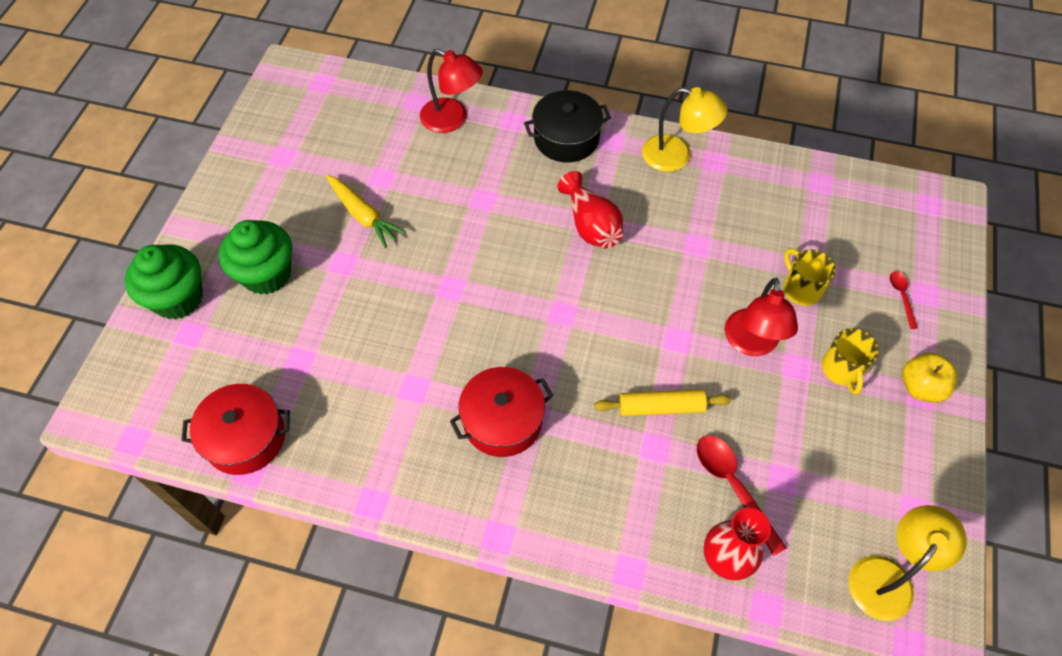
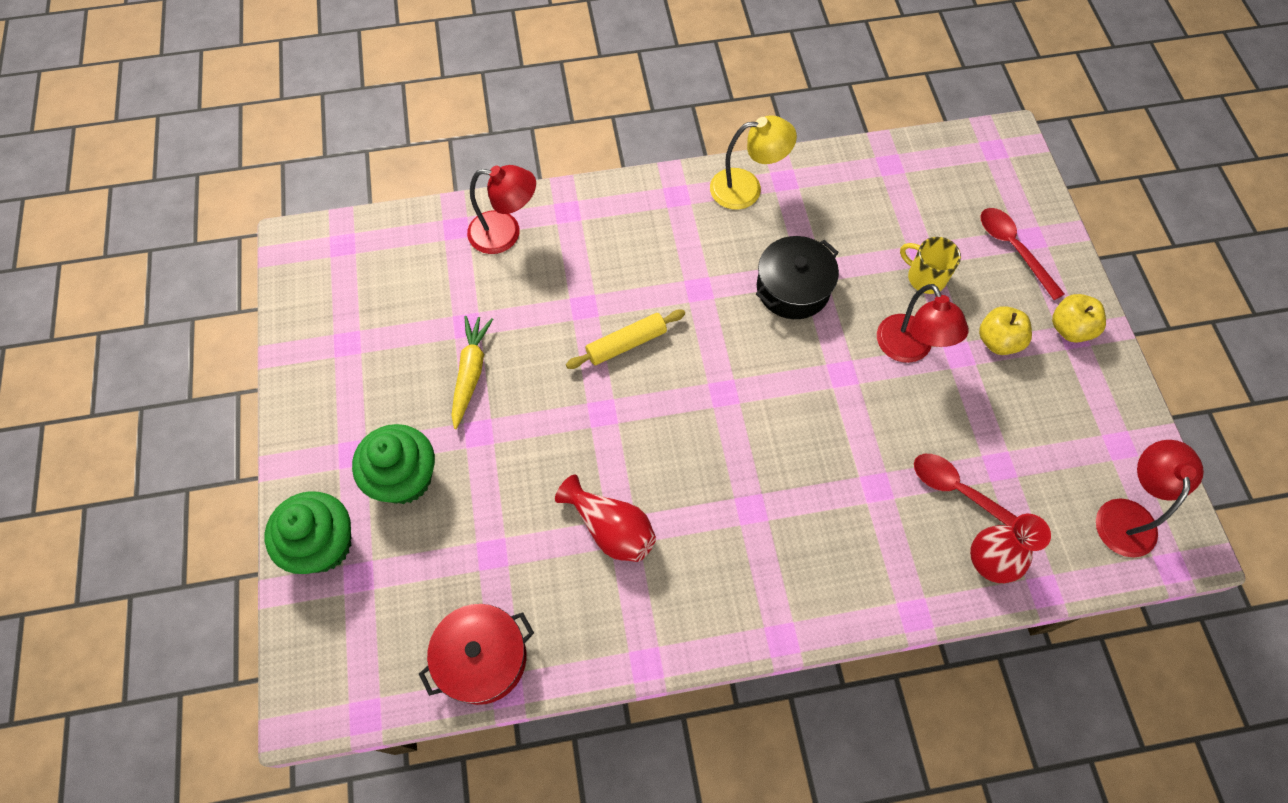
camera: 25 degrees left, 5 degrees up
yellow carrot [326,175,406,248] -> yellow carrot turned 105 degrees counterclockwise [451,316,493,429]
red pot [450,367,553,457] -> none
black pot [524,90,611,162] -> black pot moved to [756,236,839,319]
red vase [557,171,623,248] -> red vase moved to [555,474,656,562]
yellow rolling pin [594,389,731,416] -> yellow rolling pin moved to [566,309,685,369]
yellow mug [822,328,879,395] -> yellow apple [979,306,1032,355]
yellow lamp [848,505,967,621] -> red lamp [1096,440,1204,558]
red spoon [890,271,918,329] -> red spoon [980,208,1065,300], size x1.81

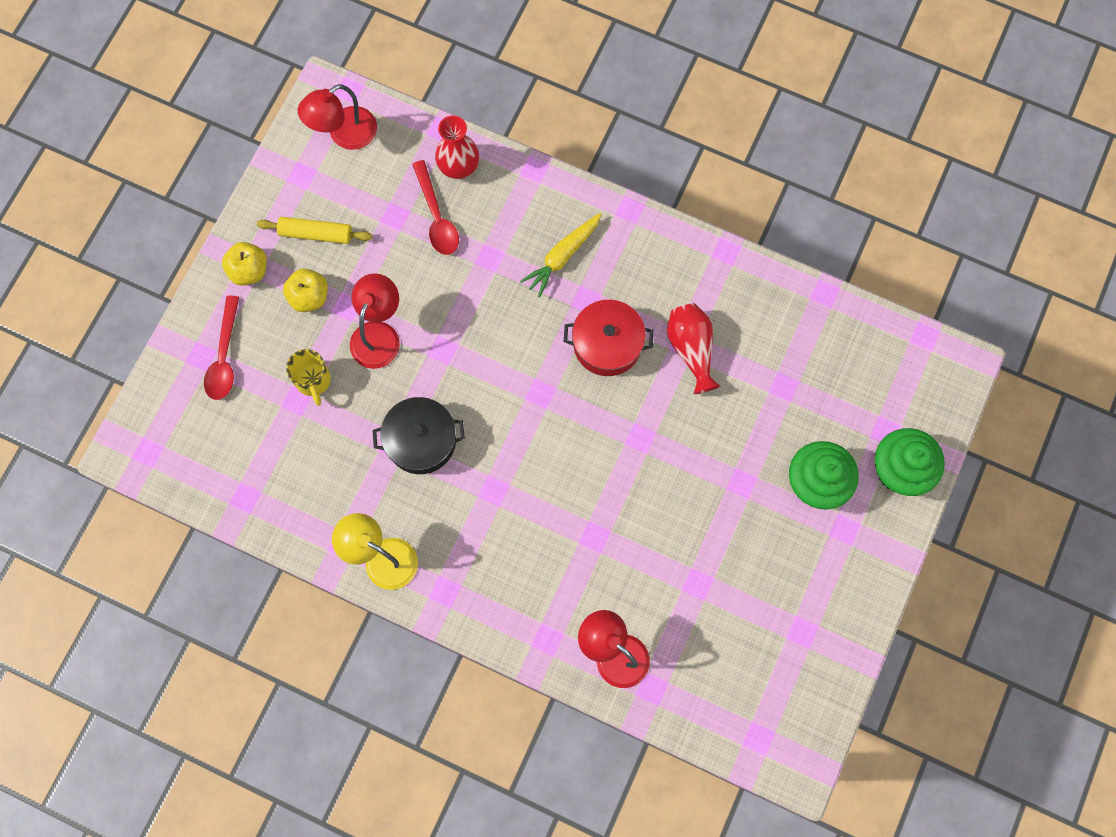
camera: 145 degrees left, 10 degrees up
red pot [419,604,534,705] -> red pot moved to [564,300,654,376]
yellow carrot [451,316,493,429] -> yellow carrot moved to [520,213,602,297]
yellow rolling pin [566,309,685,369] -> yellow rolling pin moved to [257,217,372,244]

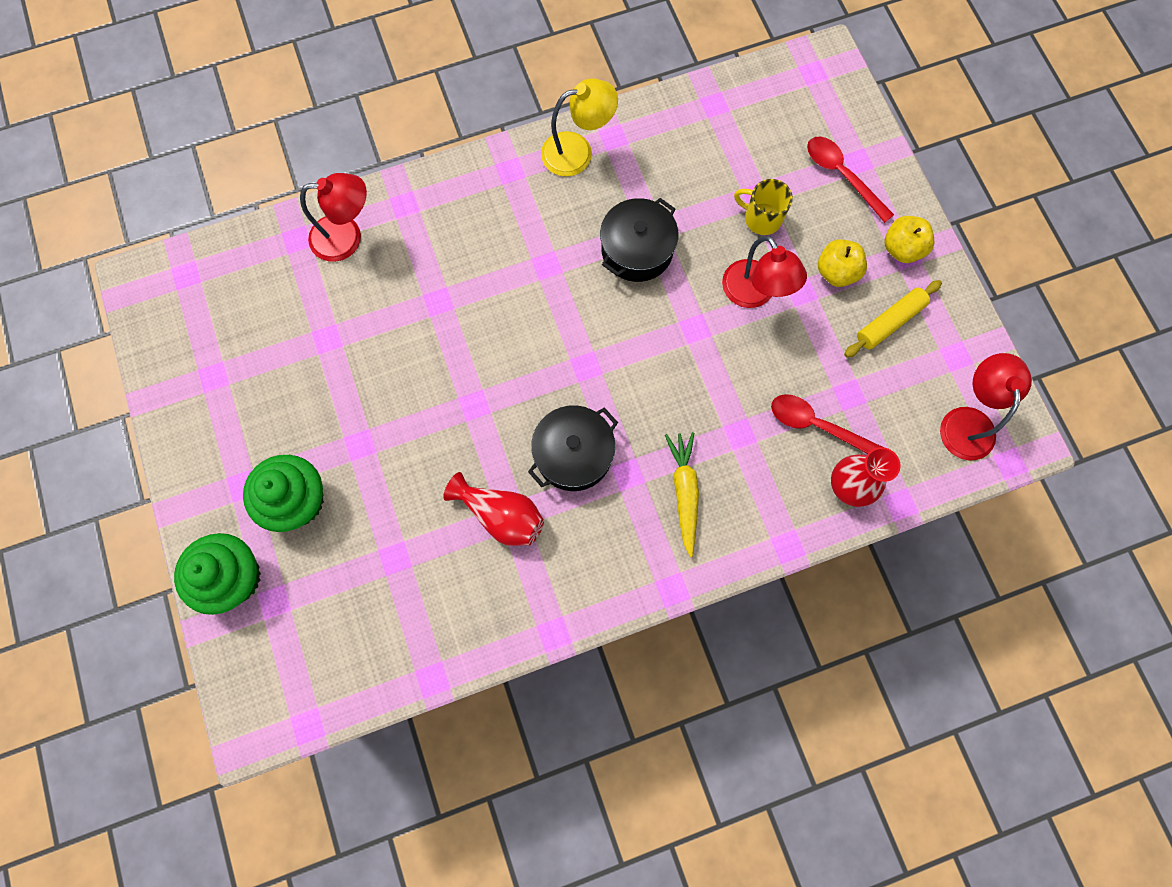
camera: 135 degrees right, 0 degrees up
red pot [564,300,654,376] -> black pot [528,405,618,491]

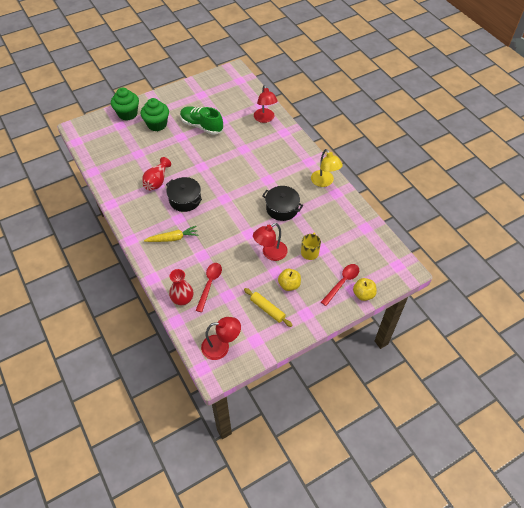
camera: 80 degrees right, 20 degrees down
yellow apple [885,216,934,263] -> yellow apple moved to [353,278,377,301]
none -> green shoe [180,106,223,135]

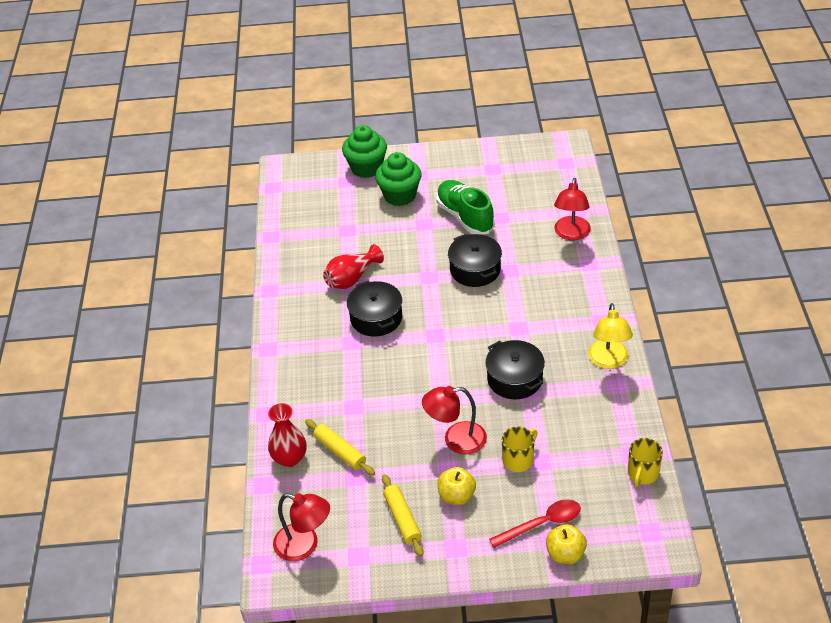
camera: 30 degrees right, 10 degrees down
yellow carrot [144,226,198,242] -> none
red spoon [196,263,222,312] -> yellow rolling pin [305,419,375,476]
none -> black pot [448,234,502,287]
none -> yellow mug [628,438,663,487]

